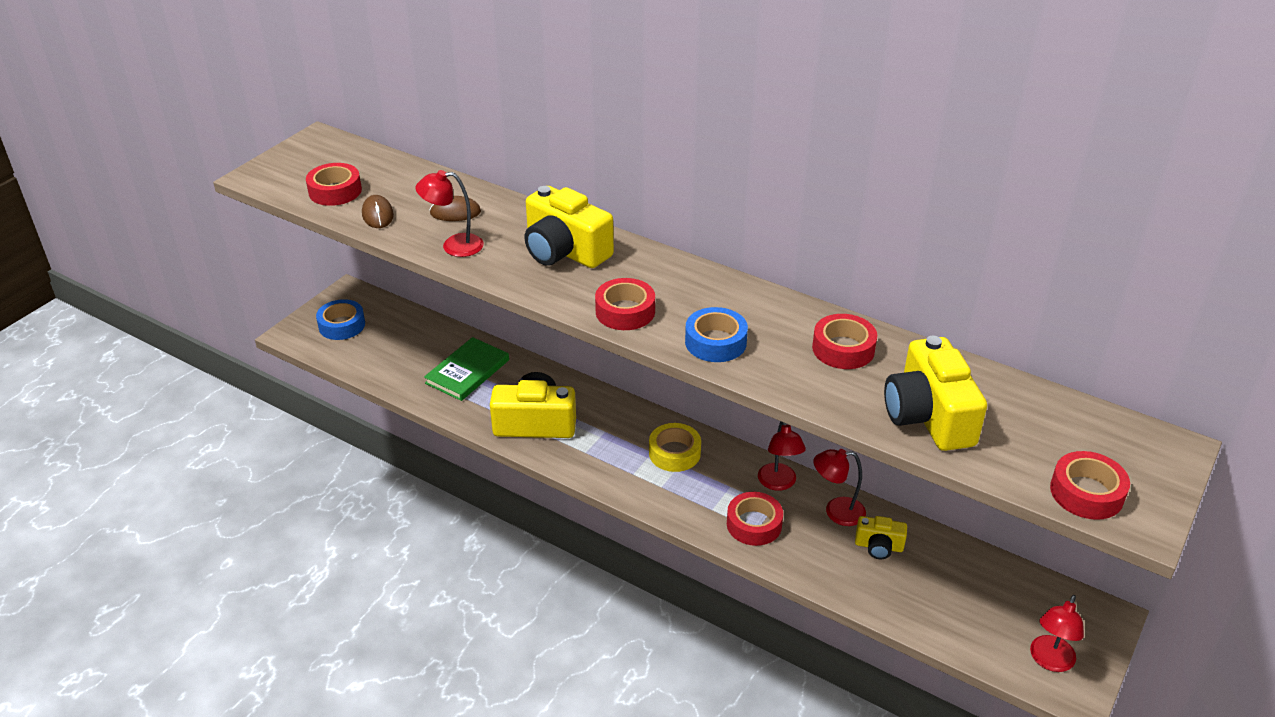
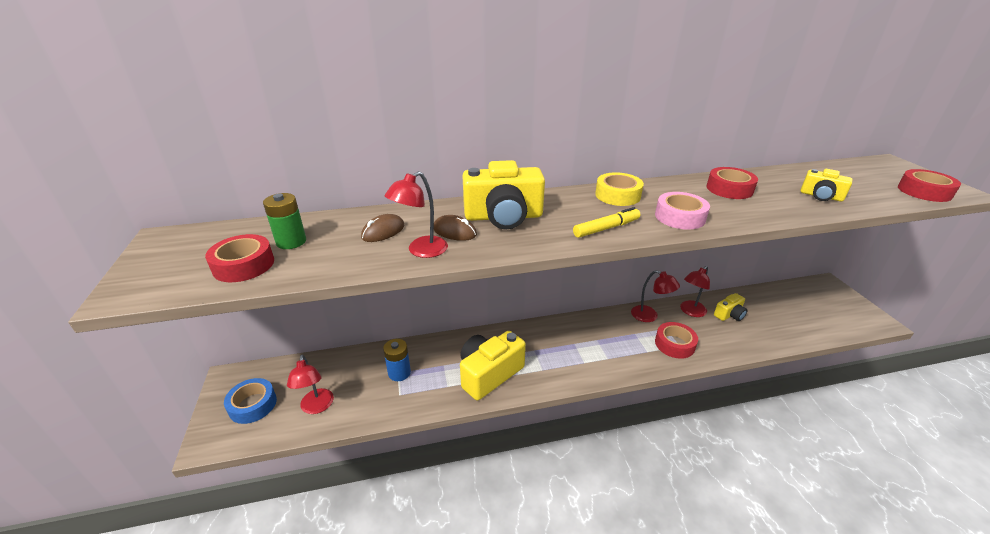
camera: 45 degrees left, 5 degrees down
brown mouse [362,195,394,228] -> brown mouse moved to [434,215,477,241]
green book [424,337,509,401] -> blue battery [383,339,411,381]
red tape [595,278,655,330] -> yellow marker [573,207,640,238]
yellow tape [649,423,701,472] -> yellow tape moved to [595,172,644,206]
blue tape [685,307,748,362] -> pink tape [655,192,710,230]
yellow camera [884,336,987,451] -> yellow camera [800,169,853,202], size x0.53
red lamp [1030,595,1084,672] -> red lamp moved to [287,355,334,414]
none -> green battery [263,193,306,249]

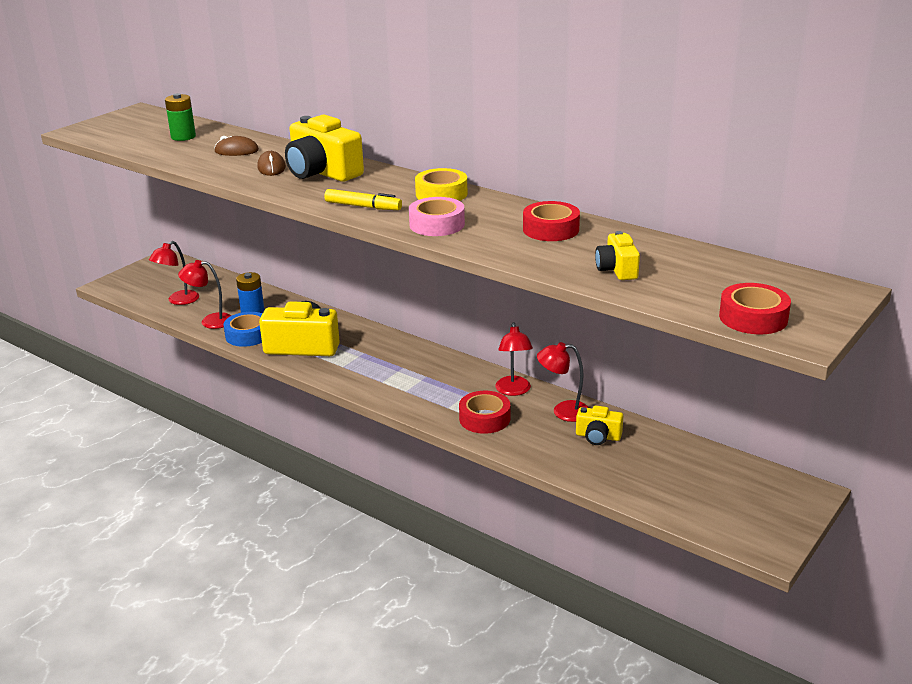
camera: 50 degrees right, 5 degrees down
red tape [205,234,274,282] -> none
blue tape [224,378,277,424] -> blue tape moved to [224,312,262,347]
red lamp [384,171,448,258] -> red lamp moved to [178,260,231,329]

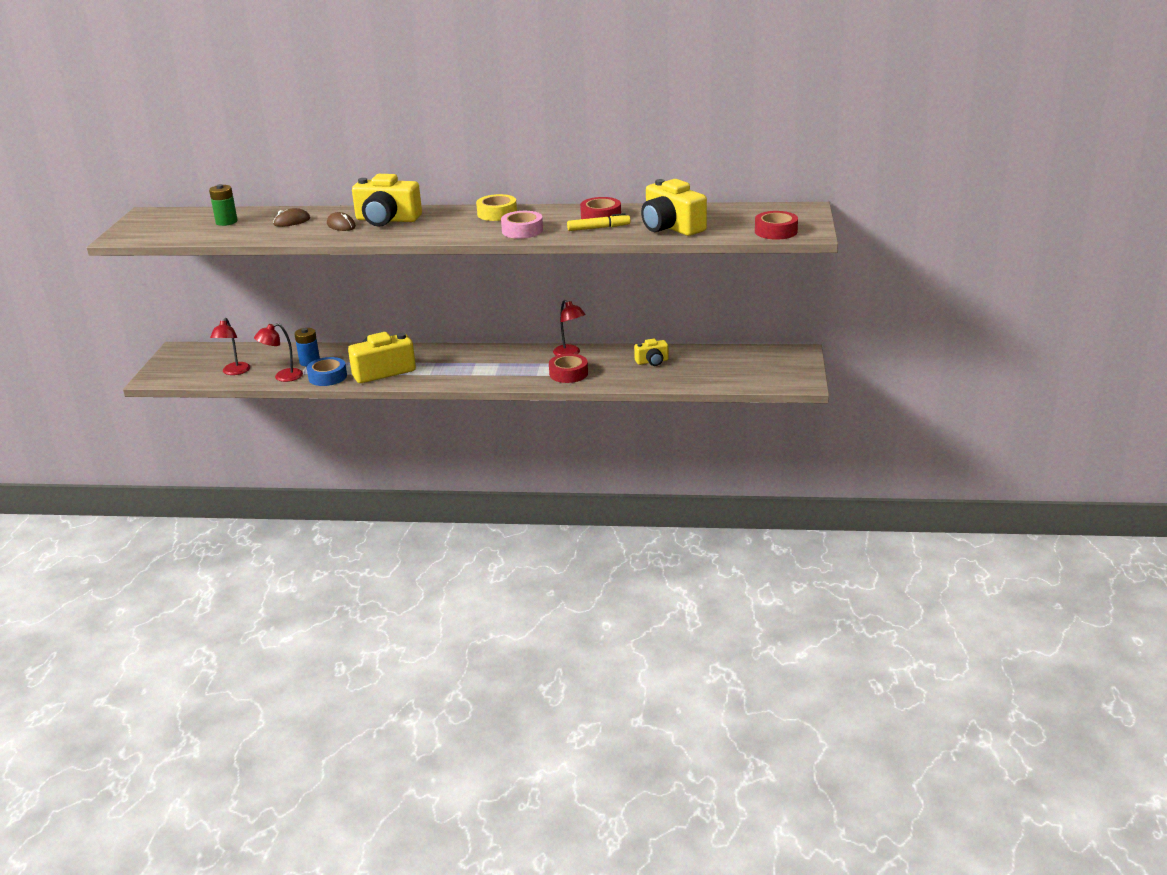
camera: 30 degrees left, 0 degrees up
yellow marker [324,189,402,210] -> yellow marker moved to [567,213,631,231]
red lamp [537,342,589,422] -> none
yellow camera [595,231,640,280] -> yellow camera [641,179,707,236], size x1.89

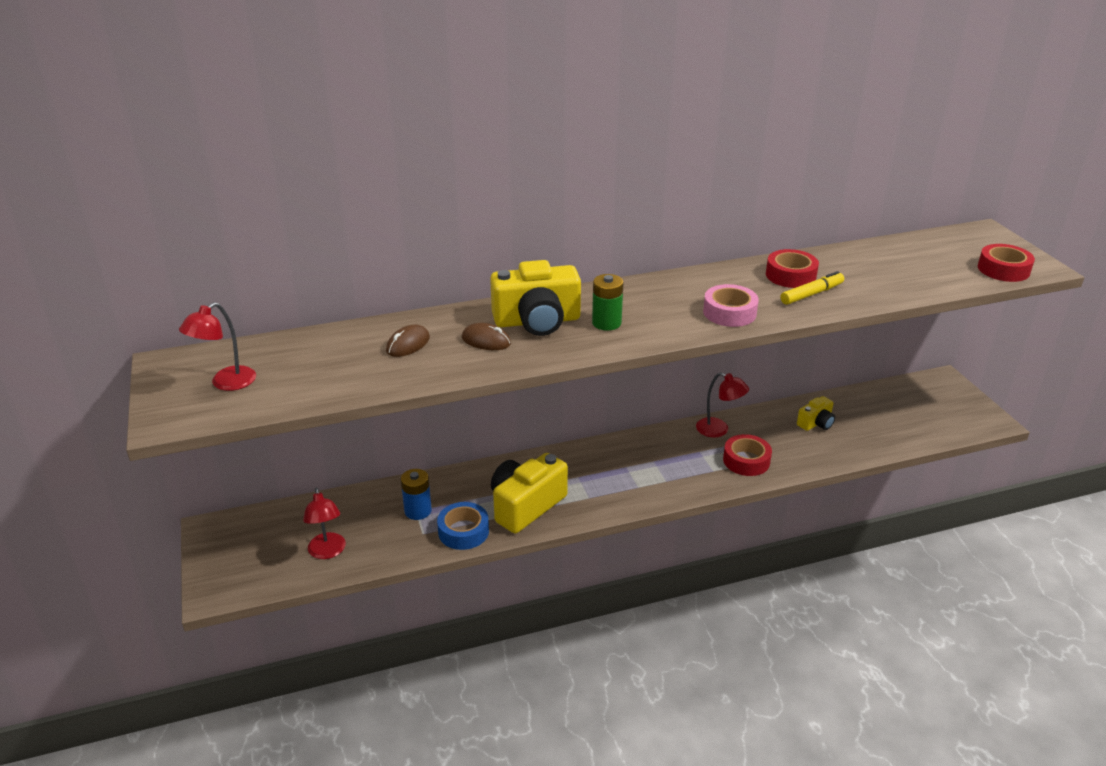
camera: 25 degrees left, 5 degrees up
green battery [209,184,238,226] -> green battery moved to [592,274,624,331]
red lamp [254,323,303,382] -> red lamp moved to [179,302,256,391]
yellow tape [476,194,517,221] -> none
yellow camera [641,179,707,236] -> none

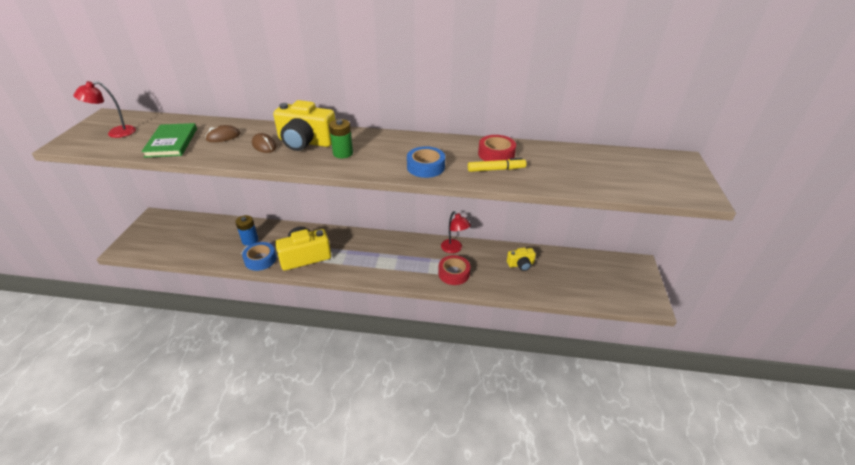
camera: 25 degrees right, 5 degrees up
red lamp [303,488,346,559] -> none
pink tape [703,284,759,327] -> blue tape [407,146,445,178]
red tape [978,244,1035,282] -> none
none -> green book [141,123,197,158]

